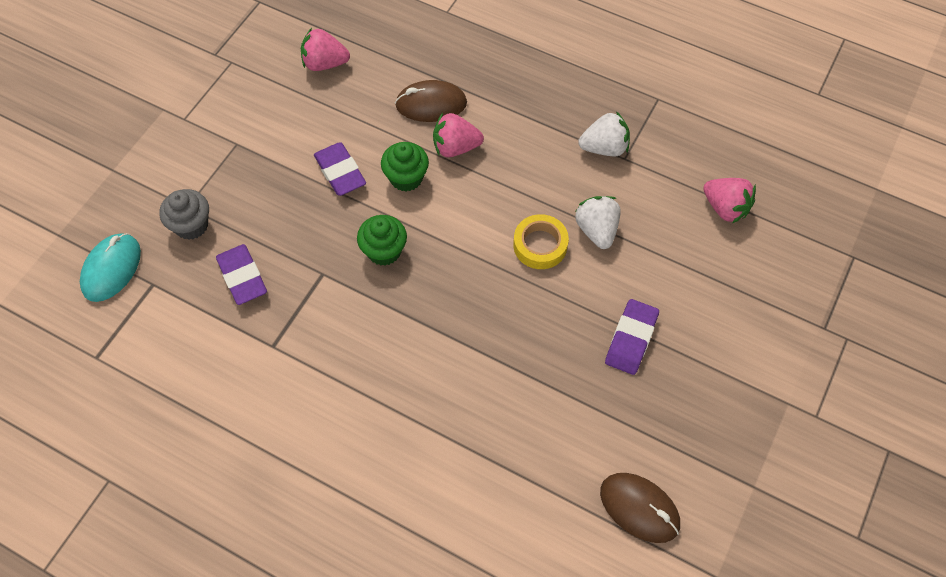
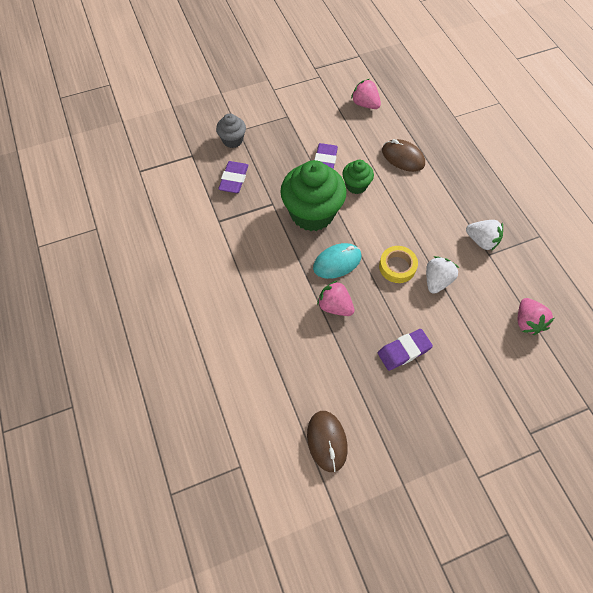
camera: 40 degrees right, 0 degrees up
turquoise mouse [80,233,141,302] -> turquoise mouse moved to [313,243,361,279]
green cupcake [357,215,407,266] -> green cupcake [280,160,346,231], size x1.98
pink strawberry [433,113,484,157] -> pink strawberry moved to [317,280,355,316]

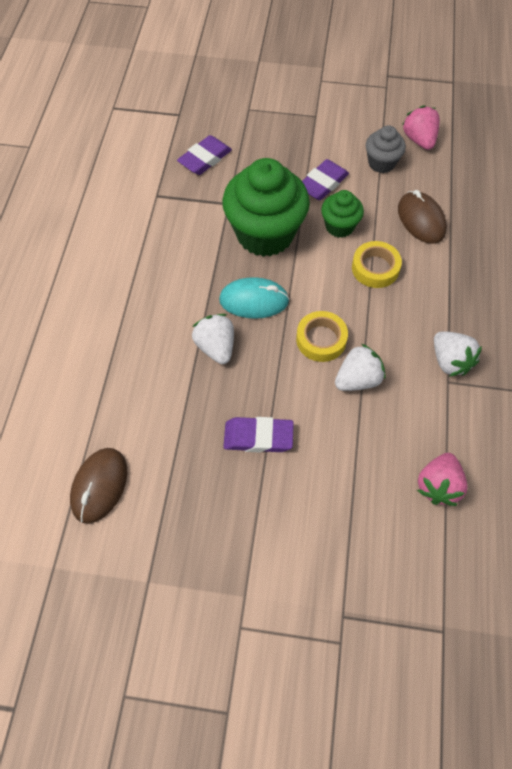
camera: 30 degrees right, 0 degrees up
grey cupcake [216,113,246,148] -> grey cupcake moved to [366,125,406,173]
pink strawberry [317,280,355,316] -> white strawberry [192,314,234,364]
none -> yellow tape [352,241,402,288]

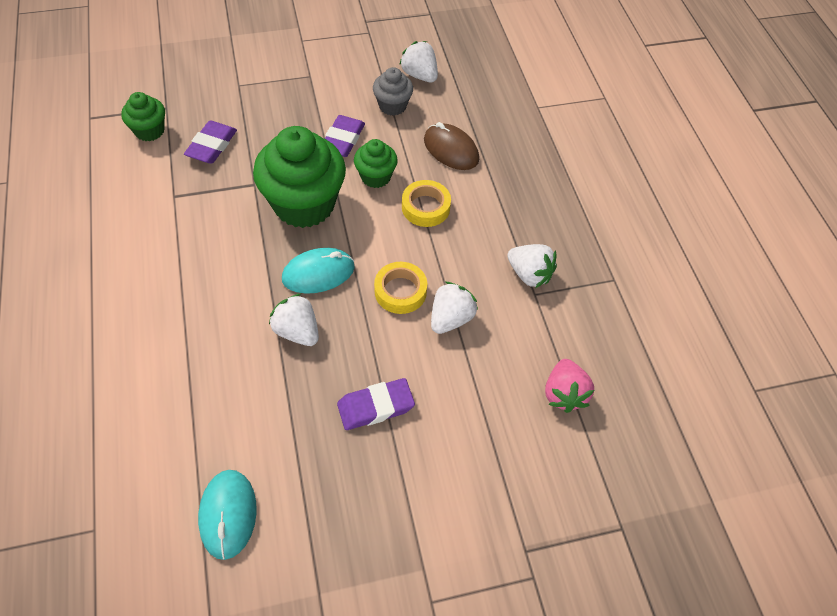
camera: 25 degrees left, 5 degrees down
brown mouse [70,448,127,524] -> turquoise mouse [198,470,257,560]
pink strawberry [402,105,440,150] -> white strawberry [399,41,438,82]
none -> green cupcake [121,92,165,141]

